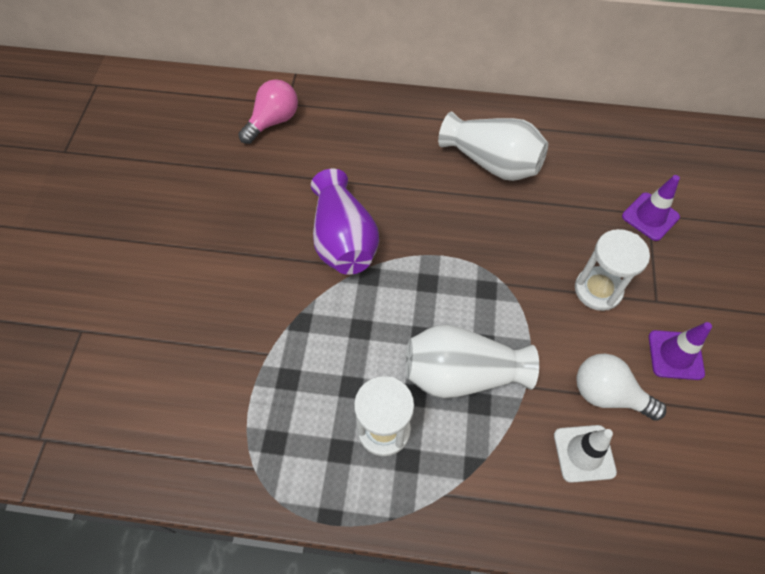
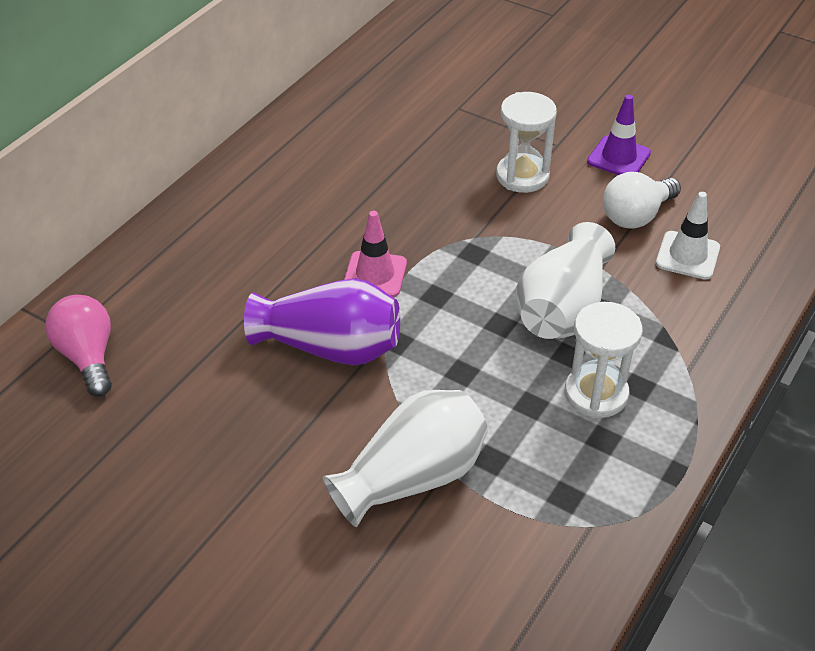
camera: 65 degrees left, 15 degrees down
white vase [438,111,548,181] -> white vase moved to [323,390,488,527]
purple traffic cone [622,175,680,241] -> none
none -> pink traffic cone [344,211,407,297]

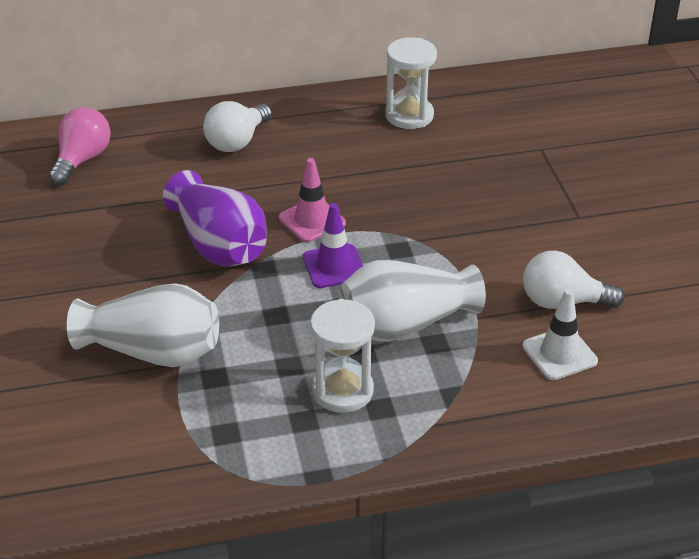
camera: 45 degrees right, 5 degrees down
white hourglass [496,92,557,193] -> white hourglass moved to [386,37,437,129]
purple traffic cone [587,95,651,175] -> purple traffic cone moved to [303,203,363,288]
none -> white light bulb [203,101,272,152]

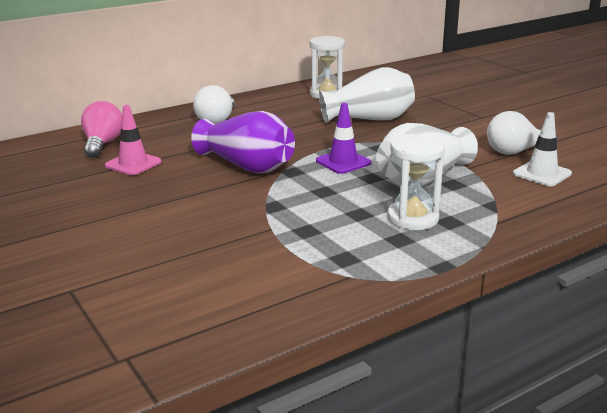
camera: 20 degrees left, 15 degrees down
white vase [67,283,219,367] -> white vase moved to [319,67,415,123]
pink traffic cone [279,158,346,242] -> pink traffic cone moved to [105,105,162,175]

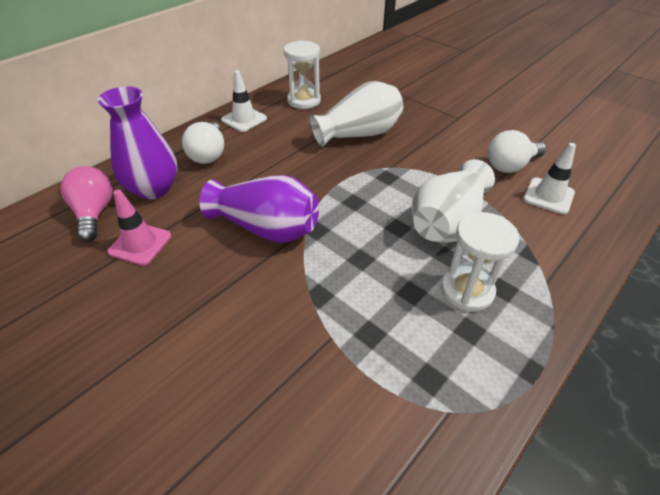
camera: 15 degrees left, 20 degrees up
purple traffic cone [316,103,371,174] -> none
none -> purple vase [98,86,178,200]
none -> white traffic cone [221,70,267,132]

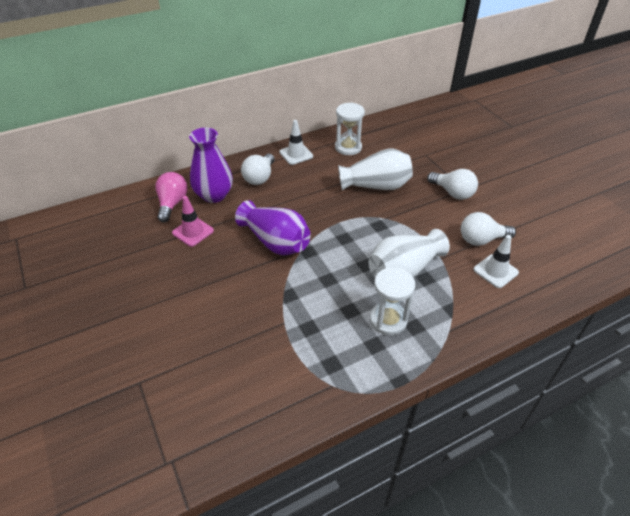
camera: 20 degrees right, 0 degrees up
none -> white light bulb [427,169,478,200]

